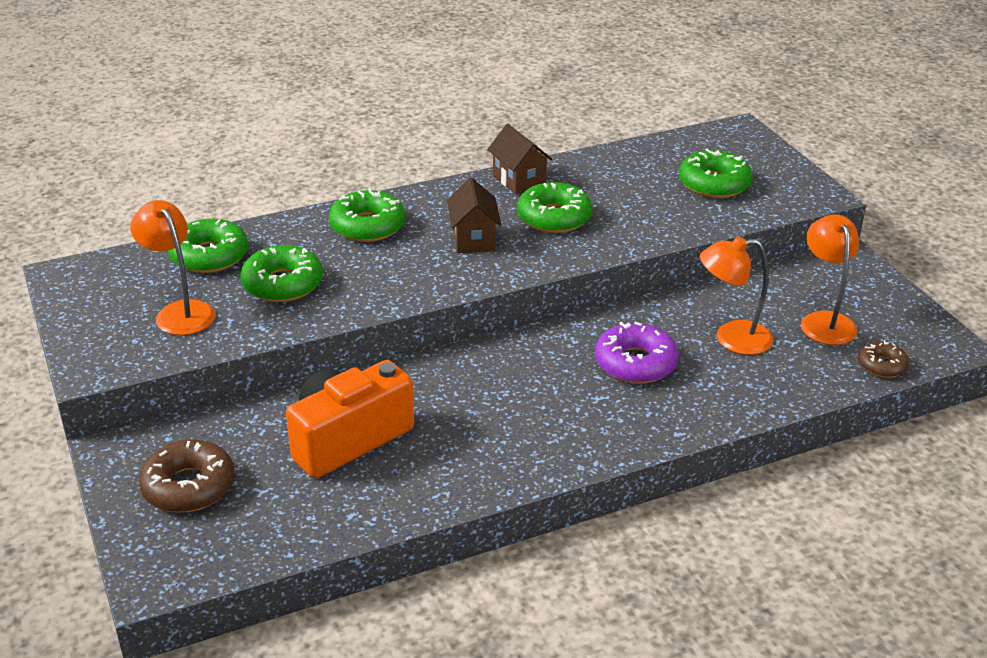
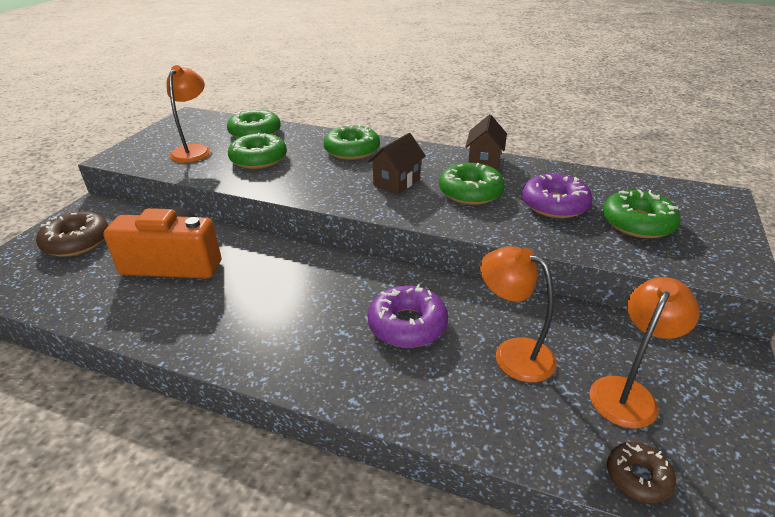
camera: 45 degrees right, 0 degrees up
none -> purple donut [522,174,592,218]

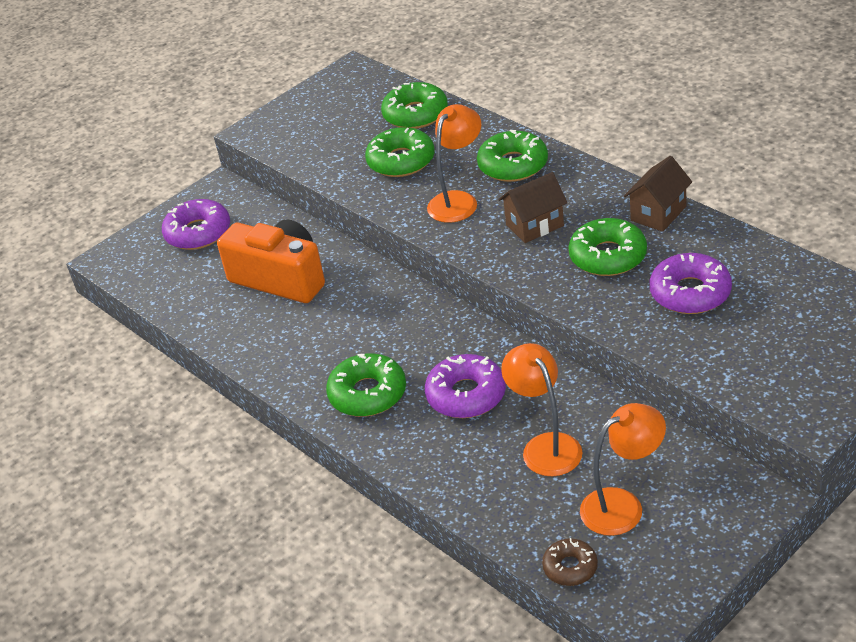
camera: 30 degrees right, 5 degrees up
brown donut [36,211,109,257] -> purple donut [162,199,230,250]
orange lamp [167,65,210,163] -> orange lamp moved to [427,104,481,223]
green donut [603,190,681,238] -> green donut moved to [326,353,406,417]

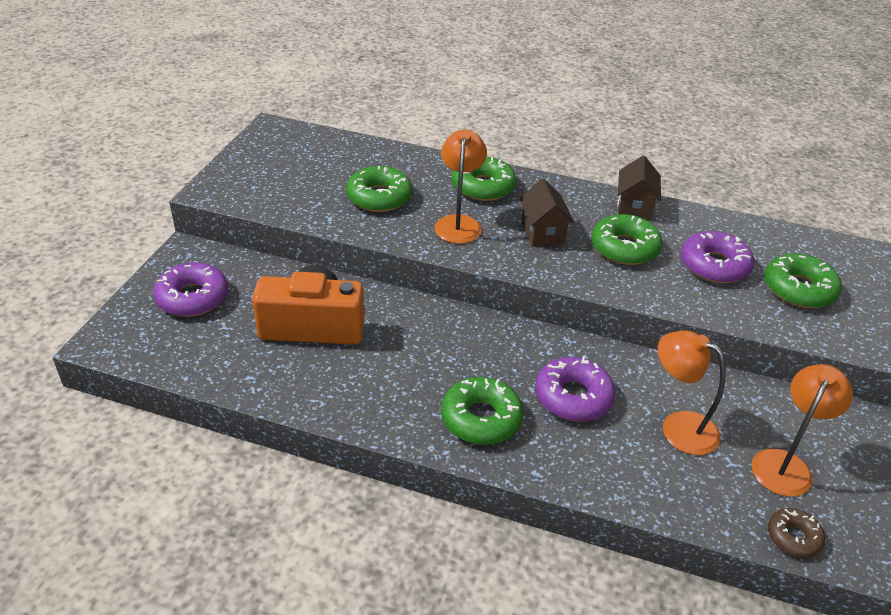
camera: 35 degrees left, 0 degrees up
green donut [381,82,448,129] -> green donut moved to [764,253,842,308]
brown house [498,172,567,243] -> brown house turned 45 degrees counterclockwise [519,179,574,247]

